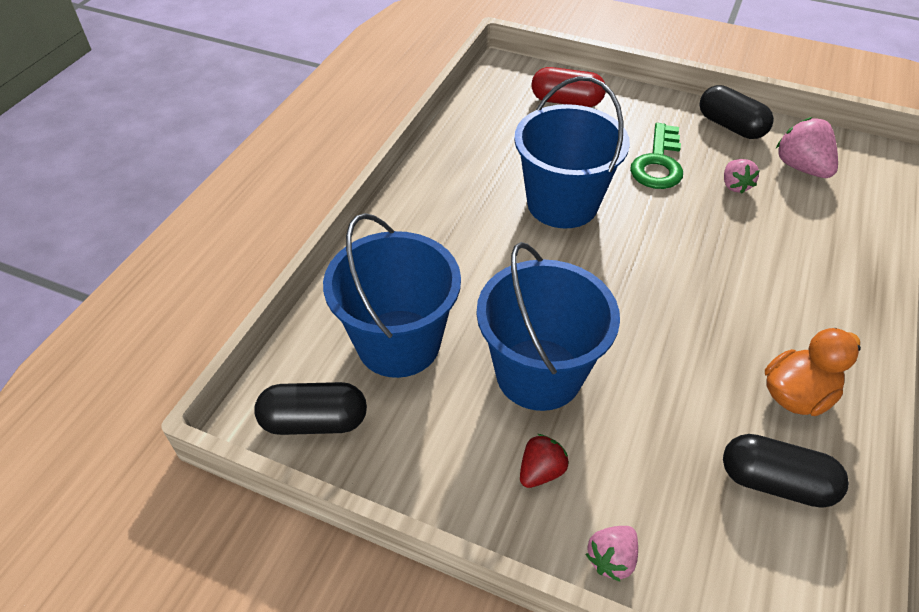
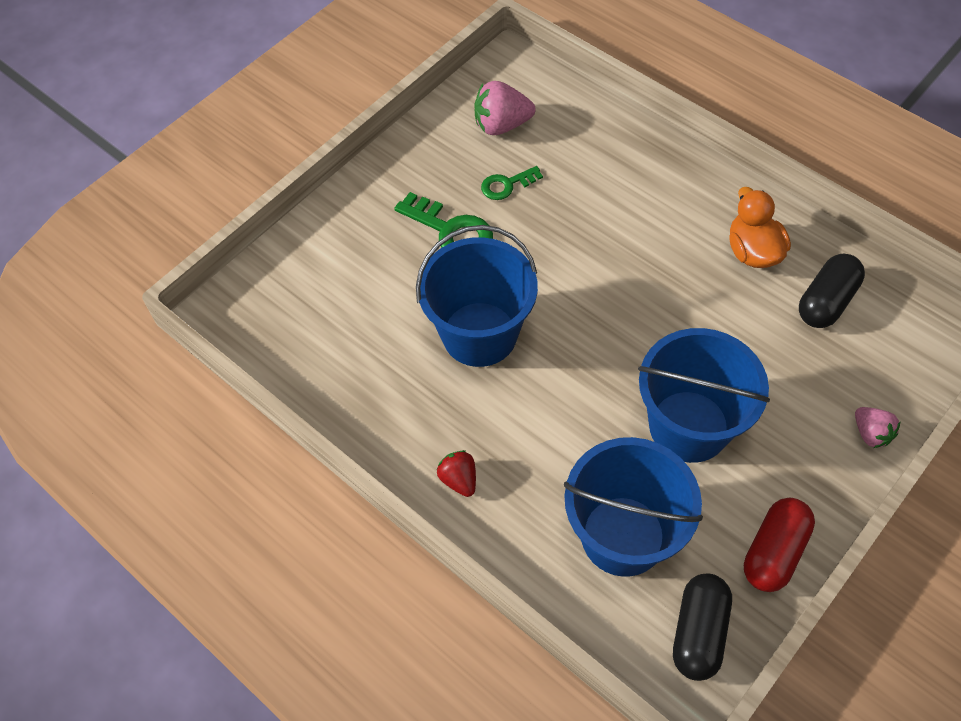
camera: 70 degrees left, 10 degrees up
red strawberry [520,434,569,488] -> red strawberry moved to [437,450,476,497]
red capsule [532,67,606,107] -> red capsule moved to [744,498,815,592]
black capsule [699,85,774,139] -> none
pink strawberry [724,159,759,194] -> green key [481,166,543,200]

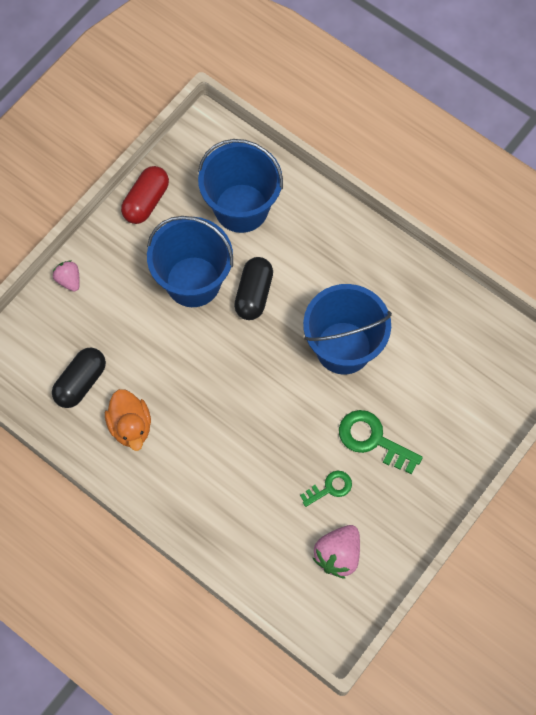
camera: 175 degrees right, 10 degrees up
red strawberry [437,450,476,497] -> none
pink strawberry [474,81,536,135] -> pink strawberry turned 135 degrees clockwise [313,525,360,579]
black capsule [673,574,732,681] -> black capsule moved to [234,257,273,320]

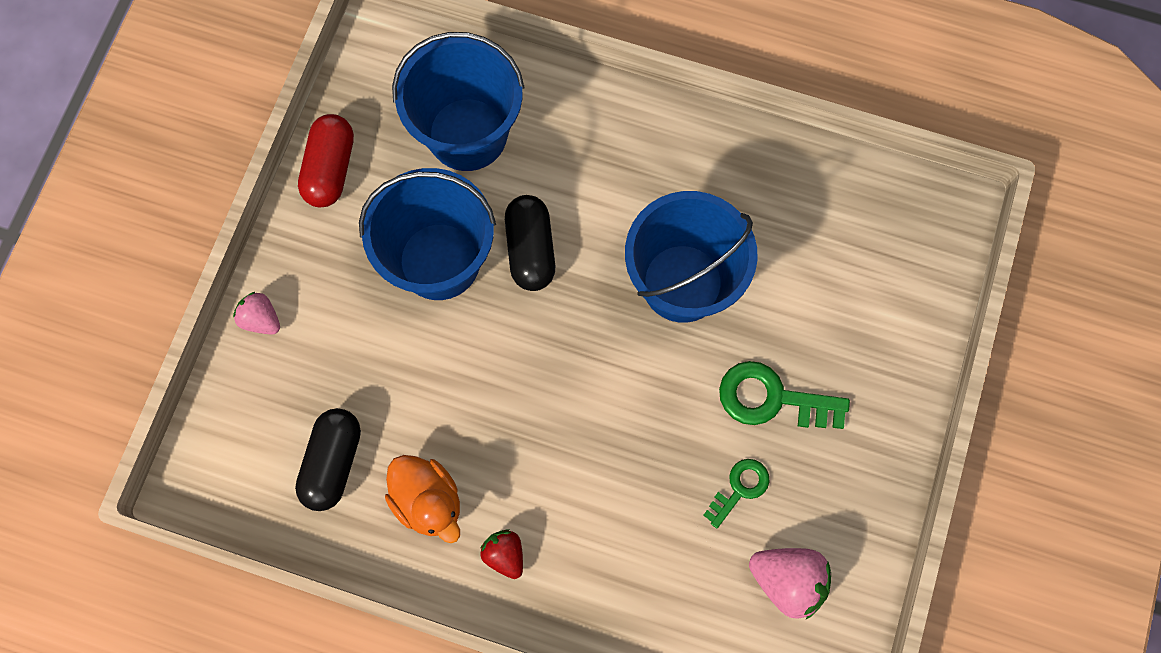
camera: 20 degrees left, 5 degrees up
pink strawberry [313,525,360,579] -> pink strawberry turned 75 degrees counterclockwise [749,548,831,619]
none -> red strawberry [480,529,523,579]

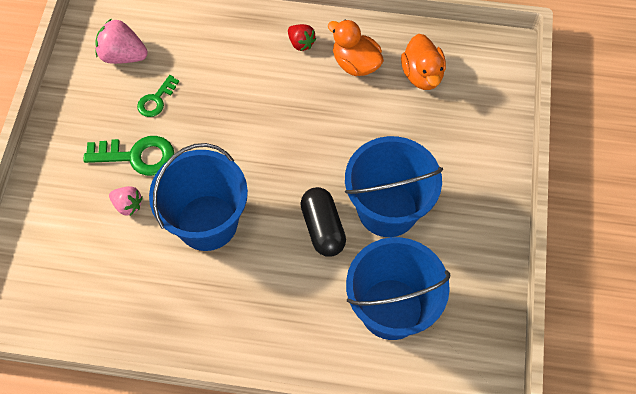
camera: 170 degrees right, 10 degrees down
pink strawberry [233,292,280,334] -> pink strawberry moved to [109,186,143,216]
black capsule [295,408,361,511] -> orange duck [401,34,446,90]
red capsule [298,114,354,207] -> none

